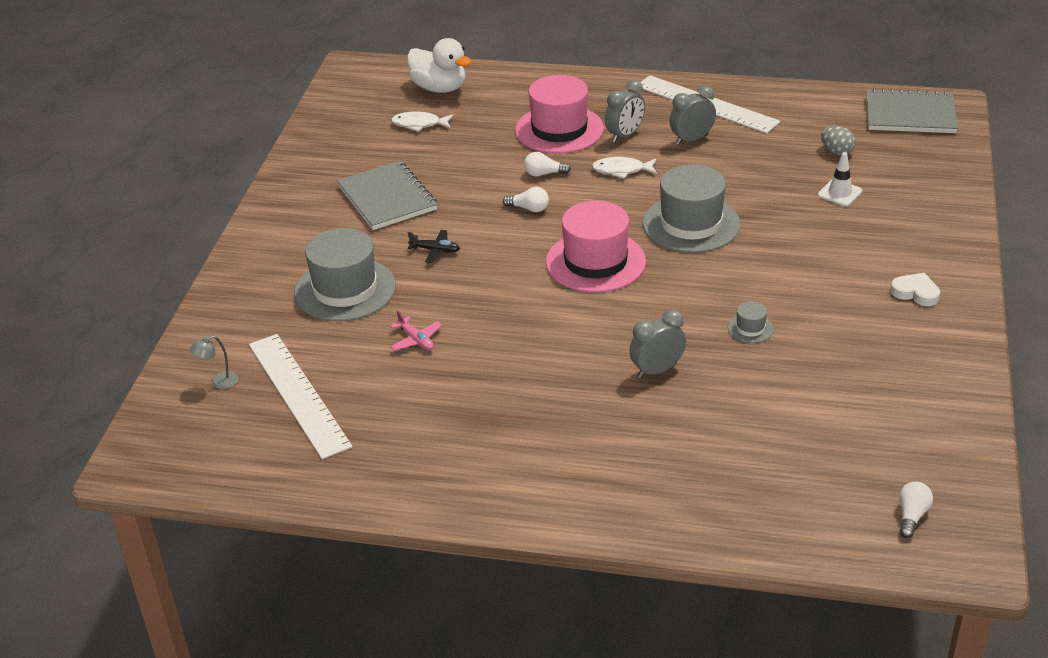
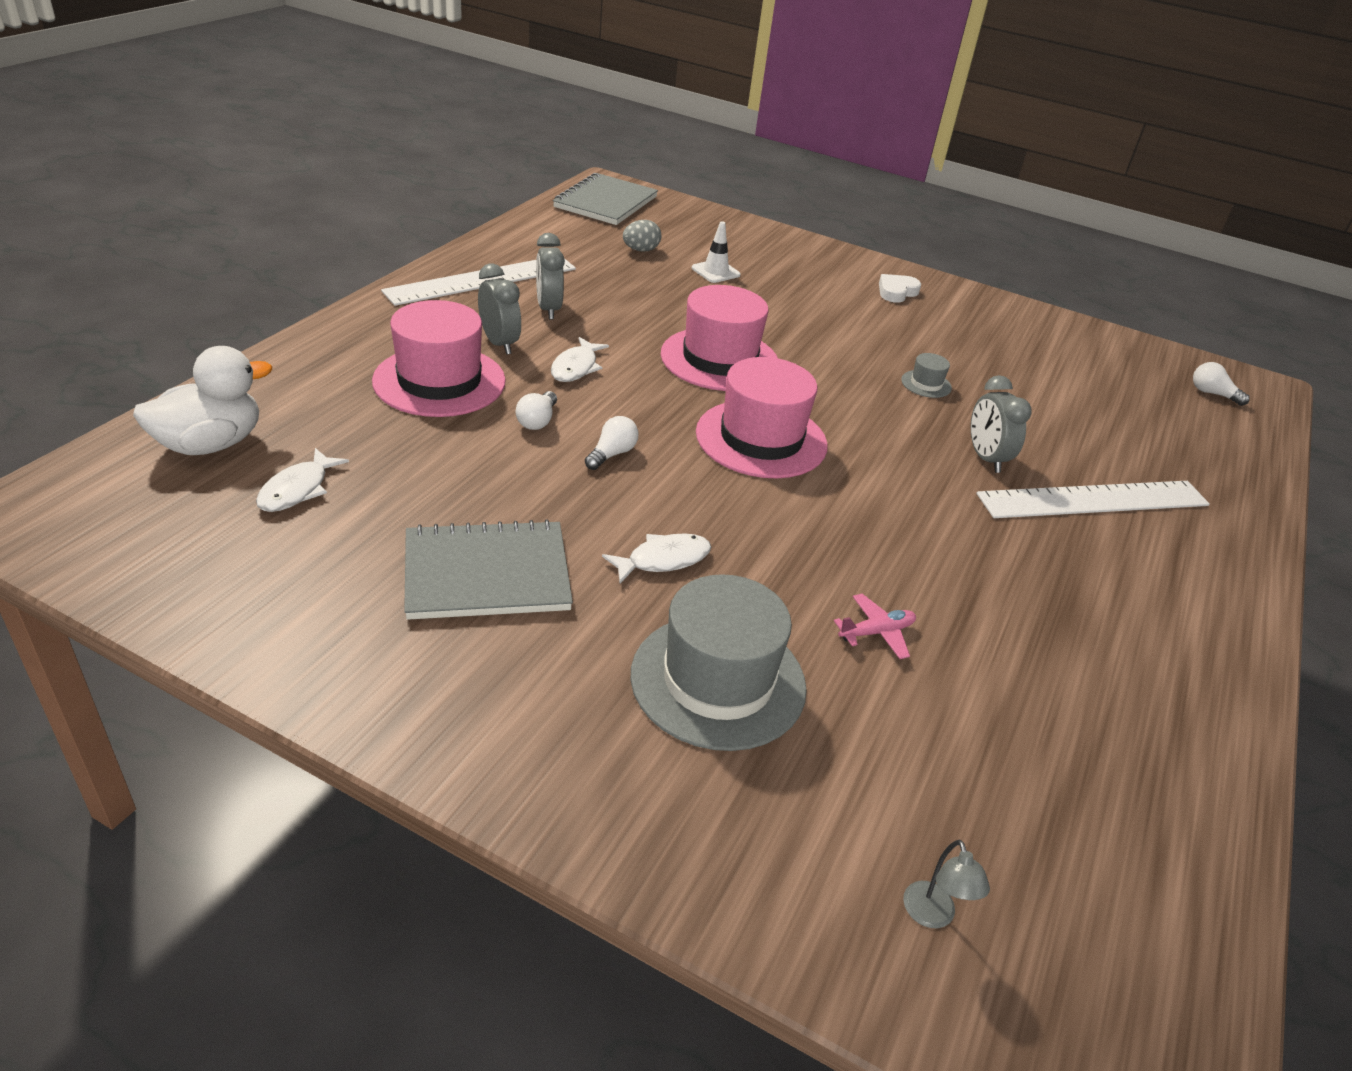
camera: 80 degrees left, 0 degrees up
white ruler [249,334,352,459] -> white ruler moved to [976,481,1210,518]
black plane [408,230,460,263] -> white fish [602,533,712,583]
grey hat [642,164,740,253] -> pink hat [661,285,778,391]

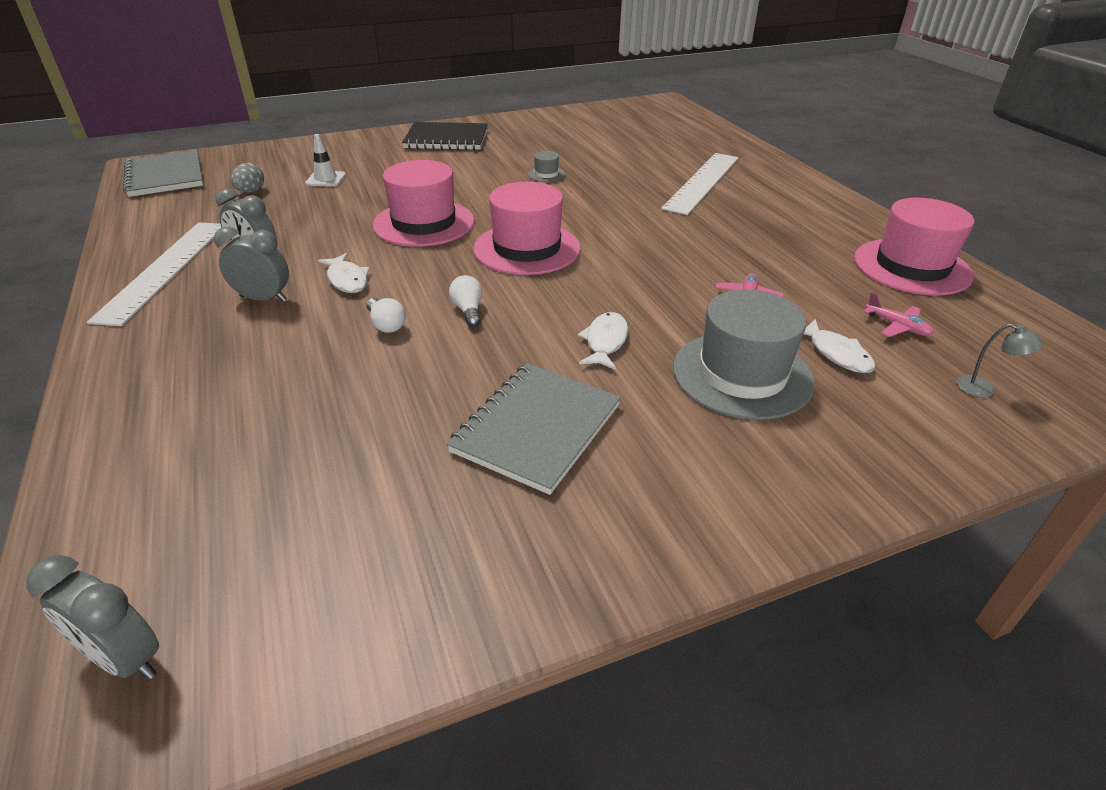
camera: 45 degrees left, 0 degrees up
white duck [133,346,272,455] -> none
white fish [256,448,349,512] -> white fish moved to [804,319,875,373]
pink hat [372,300,506,417] -> pink hat moved to [854,198,974,295]
white heart [879,274,921,303] -> black notebook [402,122,488,150]
grey clock [971,375,1032,473] -> grey clock moved to [26,555,159,680]
white light bulb [1193,362,1250,406] -> none
none -> pink plane [863,292,934,337]

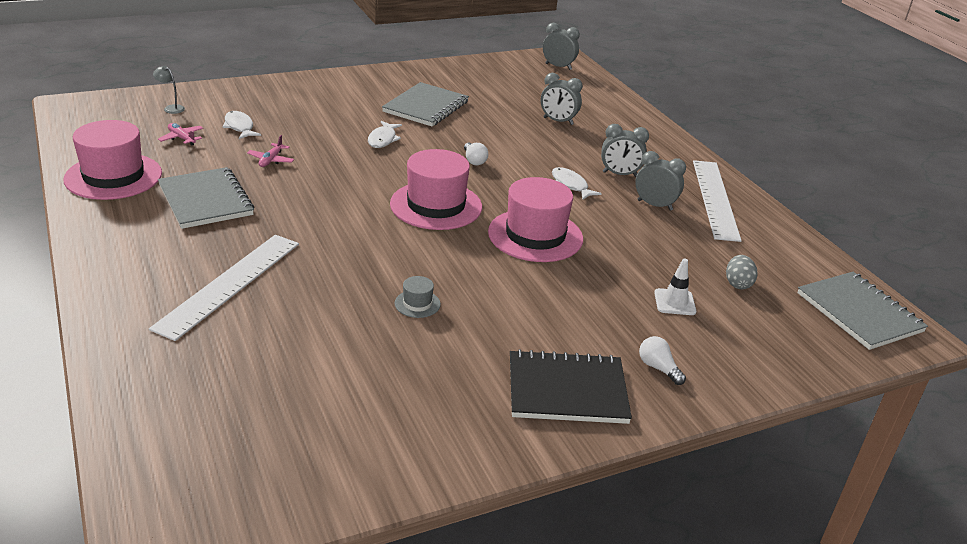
camera: 175 degrees right, 5 degrees down
white light bulb [367,298,406,333] -> white light bulb moved to [639,336,686,385]
grey hat [673,289,815,420] -> none
none -> grey notebook [158,167,254,229]
none -> grey clock [541,73,583,125]

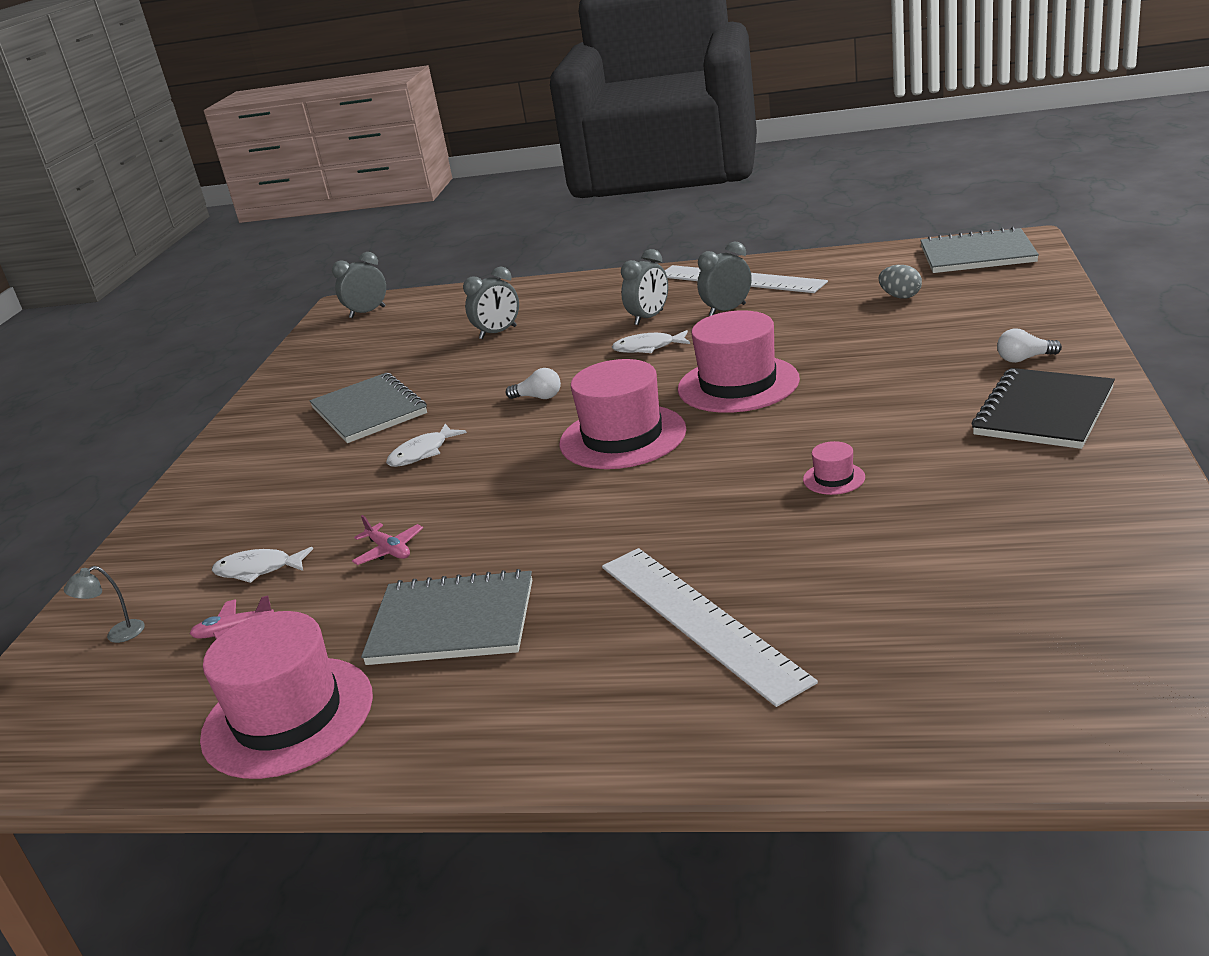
camera: 50 degrees left, 5 degrees down
white fish [368,121,402,148] -> white fish turned 90 degrees clockwise [386,424,467,467]
grey hat [395,276,441,318] -> pink hat [803,441,865,495]
white traffic cone [654,258,696,315] -> none

